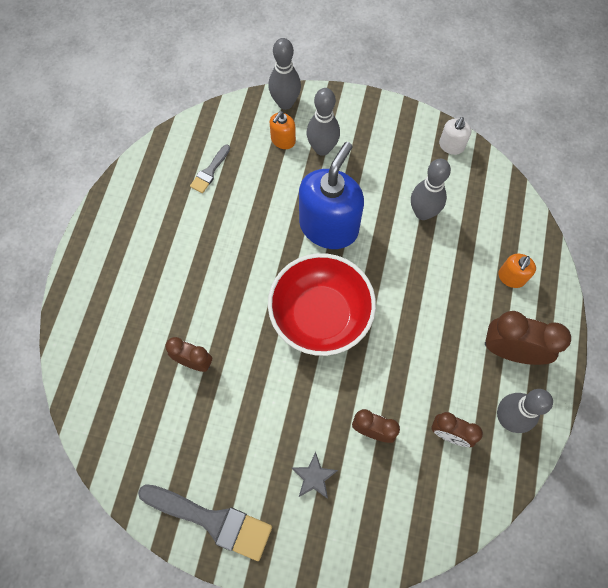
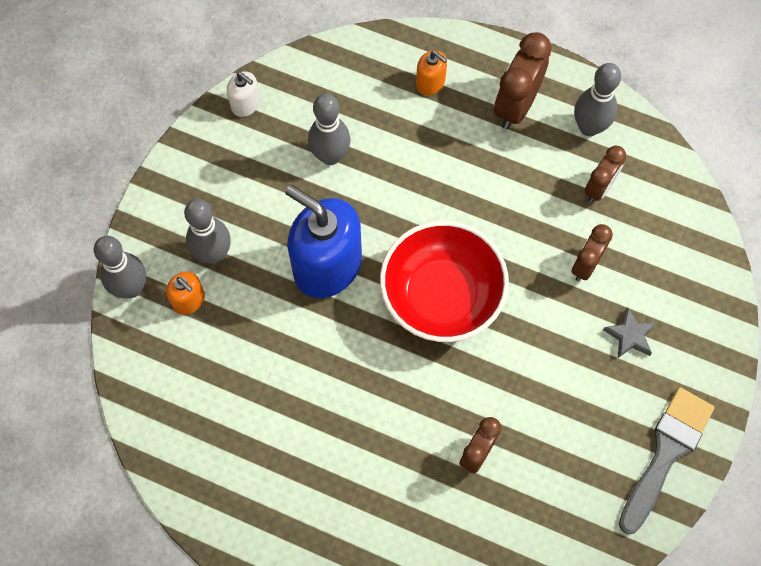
camera: 80 degrees left, 0 degrees up
grey brush [190,144,230,193] -> none

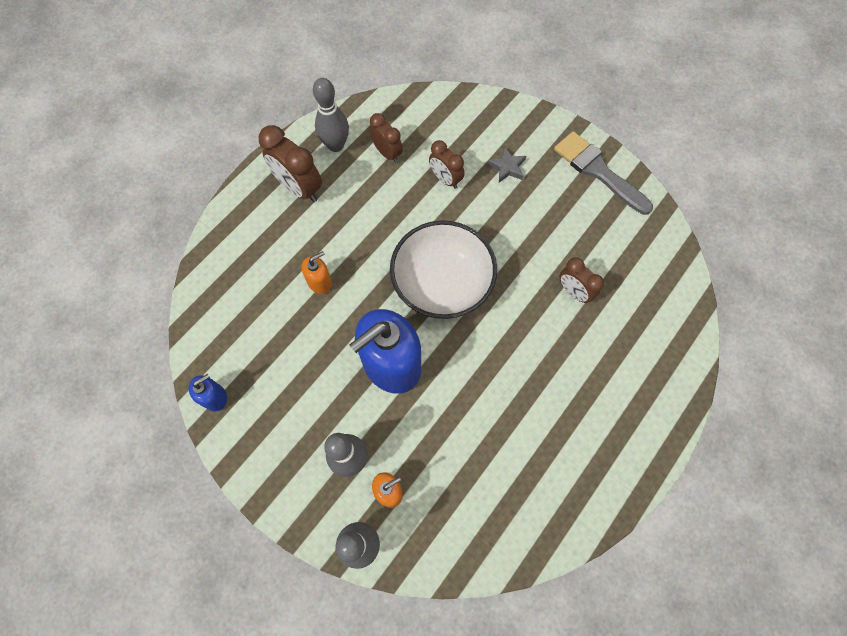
camera: 75 degrees left, 0 degrees up
white soap dispenser [227,72,260,117] -> blue soap dispenser [189,374,227,411]
grey bowling pin [308,94,350,165] -> none
red bowl [380,221,509,342] -> white bowl [390,220,497,319]
orange soap dispenser [416,50,447,95] -> orange soap dispenser moved to [302,251,332,294]

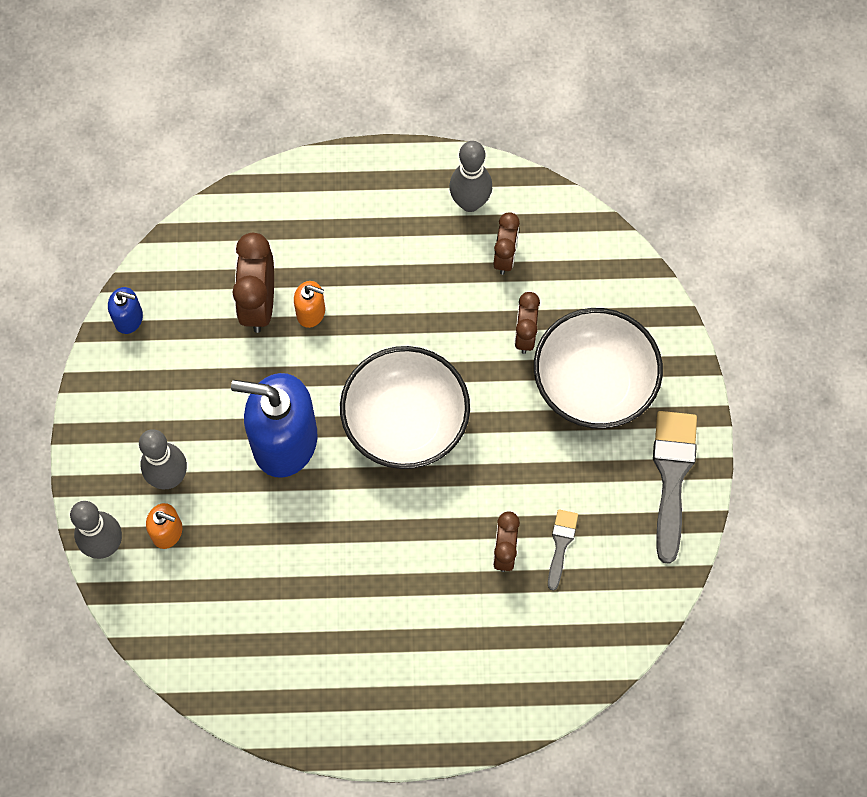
camera: 50 degrees right, 0 degrees up
brown clock [259,125,322,202] -> brown clock moved to [233,233,274,333]
grey star [487,147,526,182] -> white bowl [534,308,663,429]
none -> grey brush [548,509,578,591]

